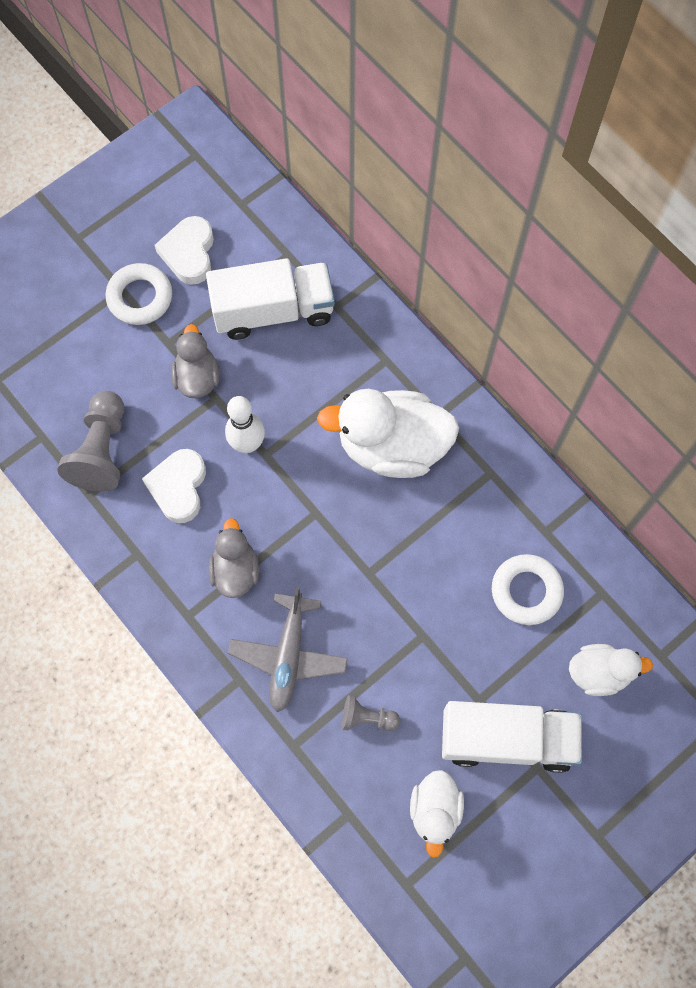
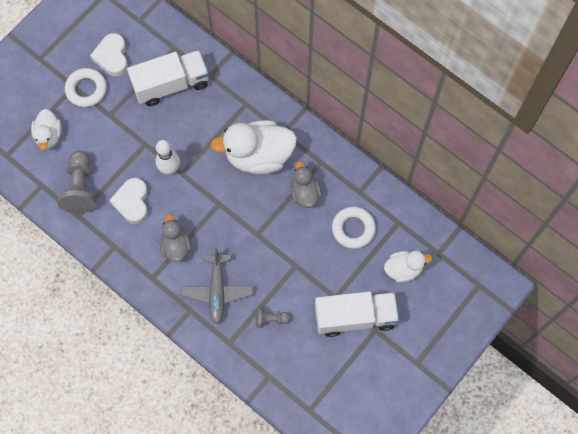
camera: 10 degrees left, 0 degrees up
grey duck [171,324,219,398] -> grey duck moved to [290,161,322,208]
white duck [410,770,464,858] -> white duck moved to [31,109,62,150]

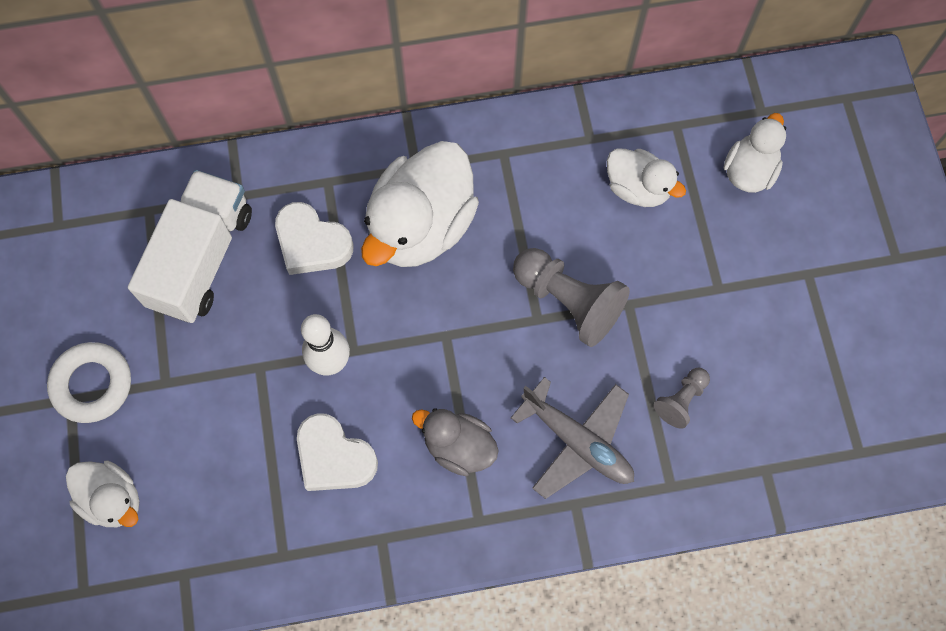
camera: 50 degrees left, 0 degrees up
grey pawn [57,150,96,213] -> grey pawn moved to [513,248,630,347]
white heart [90,33,128,76] -> white heart moved to [275,202,353,275]
grey duck [290,161,322,208] -> none
white truck [315,292,399,337] -> none
white ring [332,207,376,249] -> white duck [607,149,686,207]

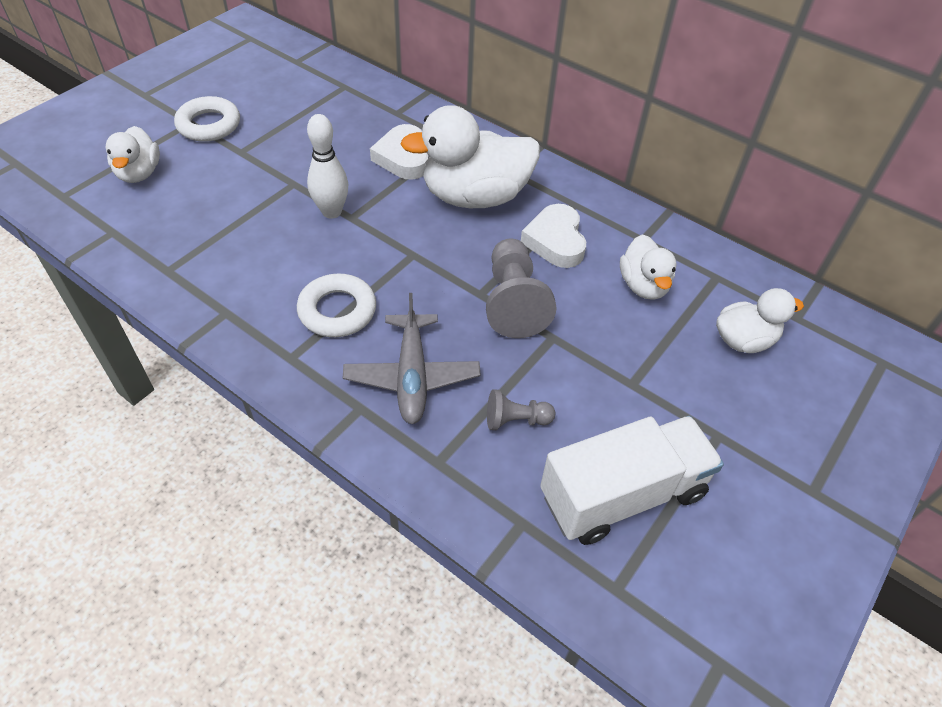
camera: 45 degrees right, 20 degrees down
white truck [128,170,252,323] -> white truck moved to [540,416,724,545]
white heart [297,413,378,491] -> white heart moved to [521,204,586,268]
grey duck [412,408,499,476] -> white ring [297,274,376,337]

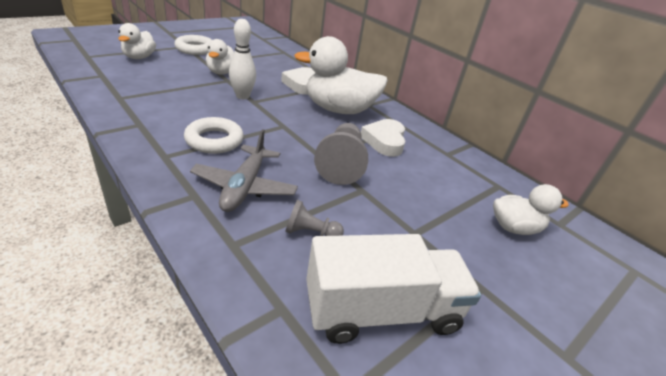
camera: 10 degrees right, 15 degrees down
white duck [620,234,677,300] -> white duck moved to [206,39,234,74]

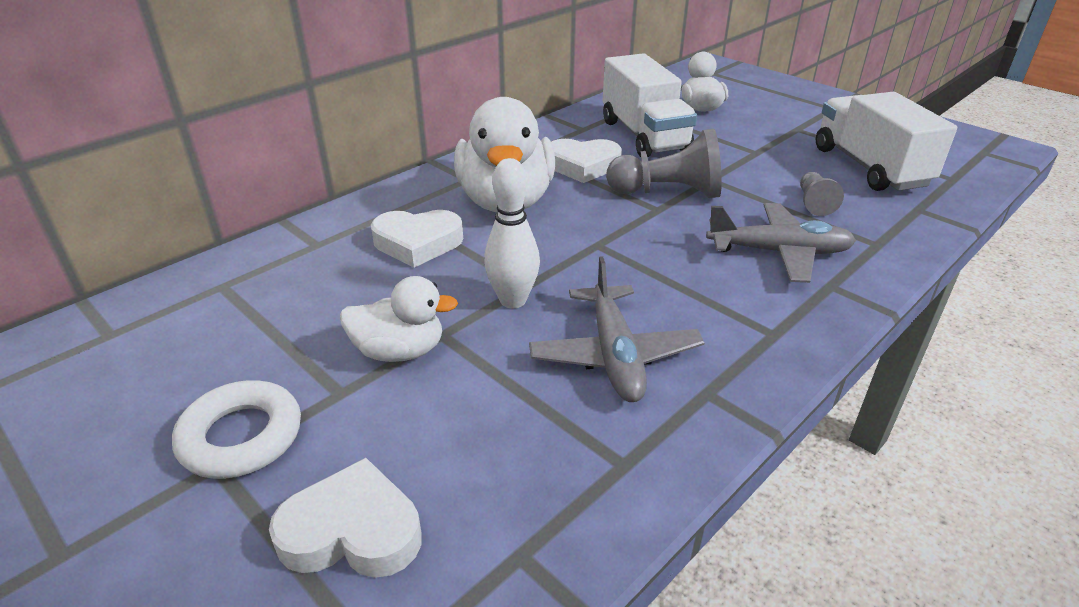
camera: 90 degrees left, 0 degrees up
white duck [118,23,156,59] -> white heart [269,458,422,578]
white ring [184,117,244,154] -> none
none -> grey plane [529,256,704,402]
none -> white truck [603,53,697,157]

